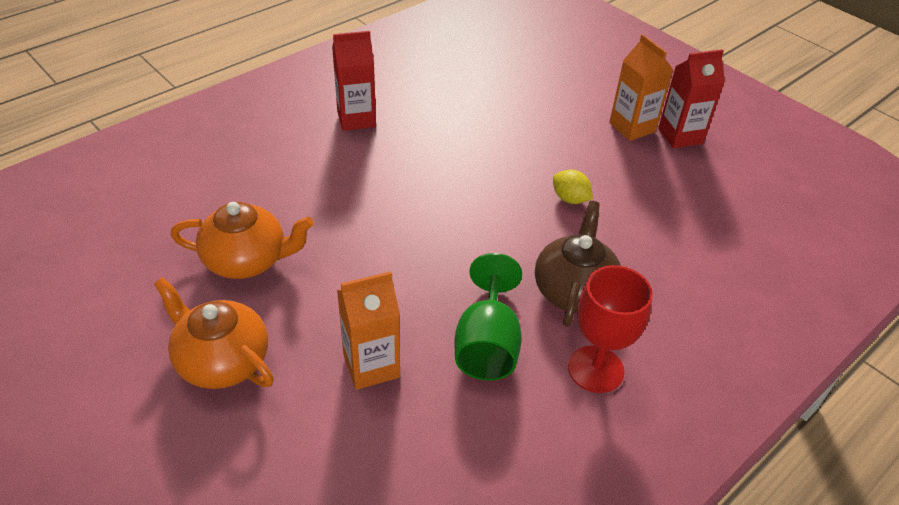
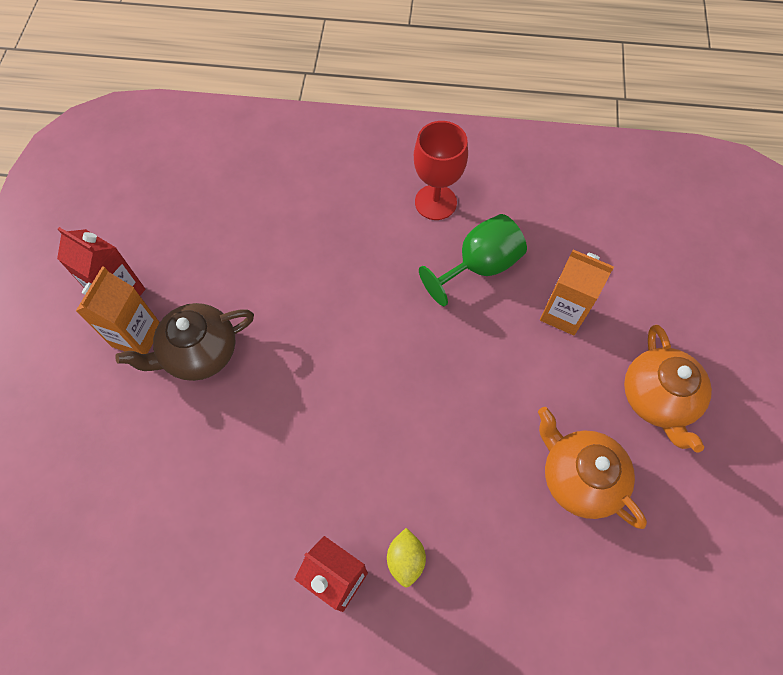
camera: 130 degrees left, 20 degrees up
brown teapot [535,201,621,327] -> brown teapot moved to [115,303,254,381]
yellow lemon [553,169,593,204] -> yellow lemon moved to [387,528,426,588]

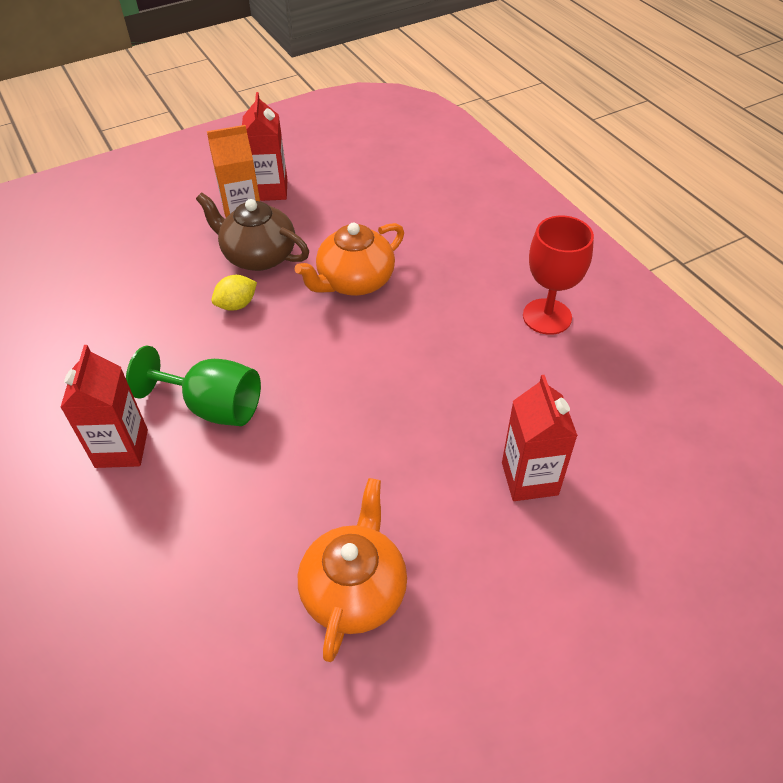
camera: 55 degrees right, 15 degrees down
yellow lemon [387,528,426,588] -> yellow lemon moved to [211,275,257,311]
green goblet [419,214,527,306] -> green goblet moved to [126,346,261,426]
orange carton [540,250,614,335] -> red carton [502,375,578,501]
orange teapot [624,325,712,453] -> orange teapot moved to [295,223,404,296]

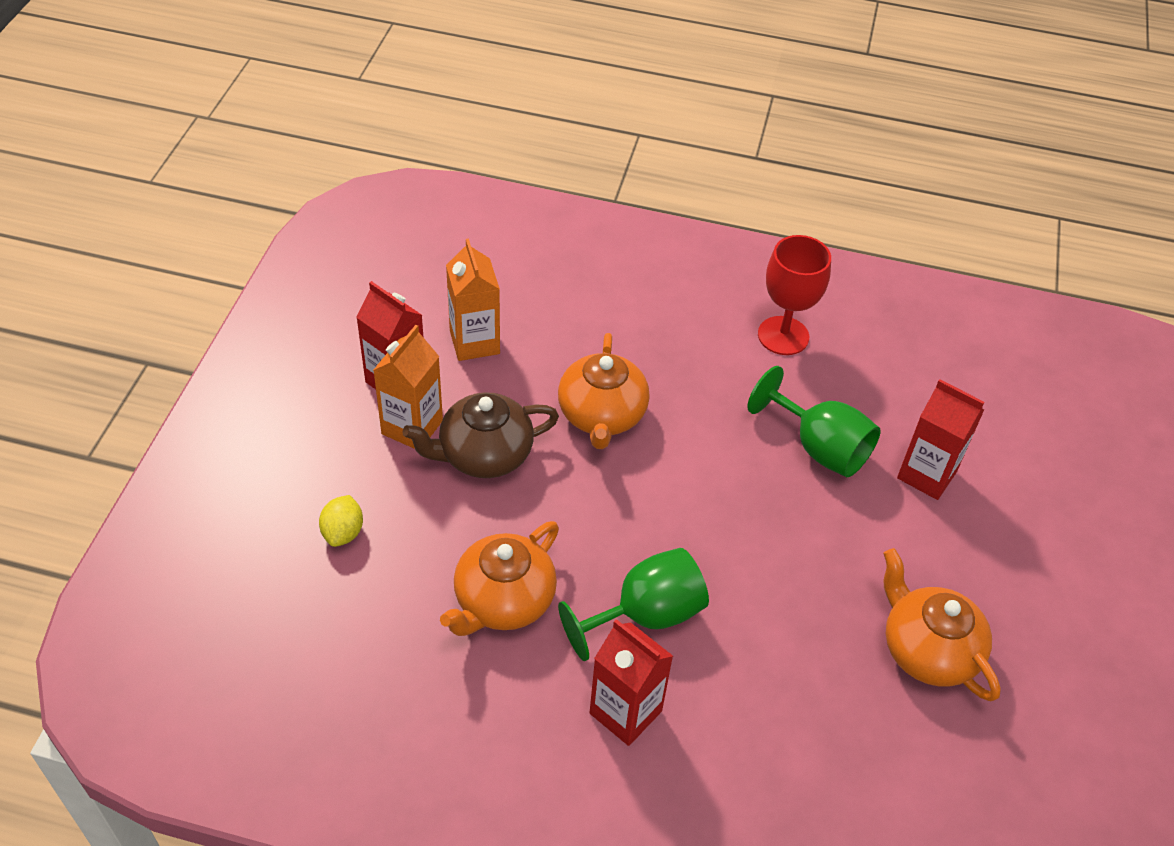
camera: 50 degrees left, 0 degrees up
yellow lemon [211,275,257,311] -> yellow lemon moved to [319,495,363,547]
none -> orange teapot [440,521,559,636]
none -> orange carton [446,239,500,361]
none -> green goblet [747,366,881,477]

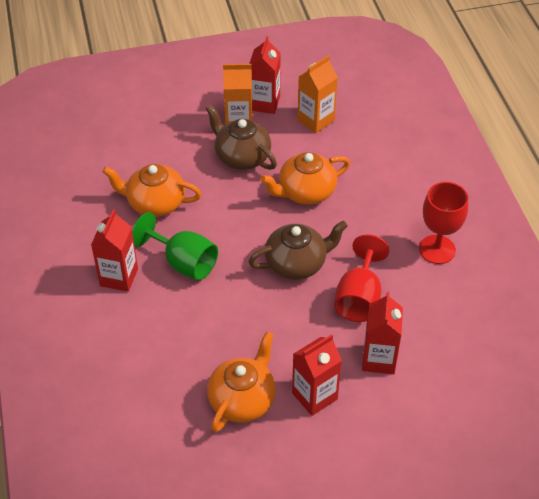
camera: 65 degrees right, 0 degrees up
yellow lemon [319,495,363,547] -> none
green goblet [747,366,881,477] -> red goblet [334,234,389,322]
none -> brown teapot [248,220,348,280]
none -> red carton [292,334,342,416]

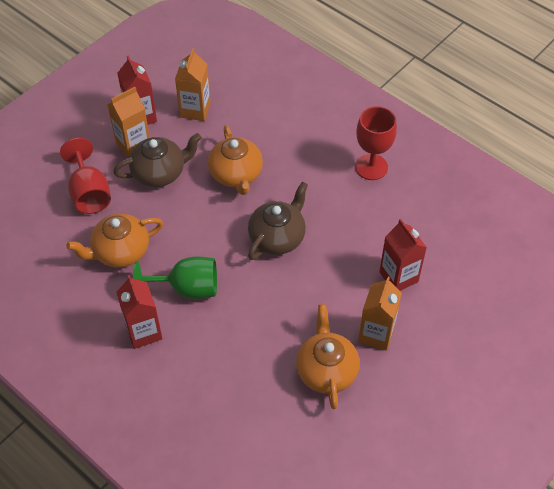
camera: 35 degrees left, 5 degrees up
brown teapot [206,105,277,170] -> brown teapot turned 150 degrees clockwise [113,133,202,187]
orange teapot [260,152,350,205] -> orange teapot turned 45 degrees counterclockwise [208,125,263,195]
red carton [292,334,342,416] -> orange carton [358,277,402,351]
red goblet [334,234,389,322] -> red goblet moved to [60,138,111,214]

